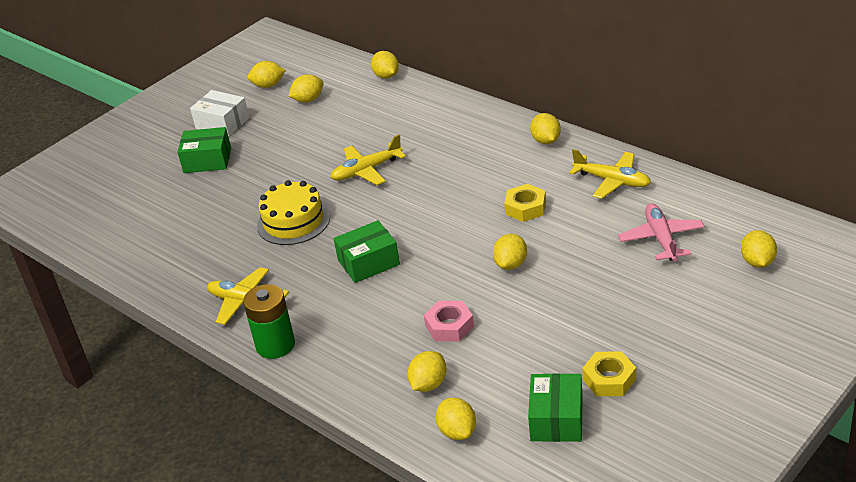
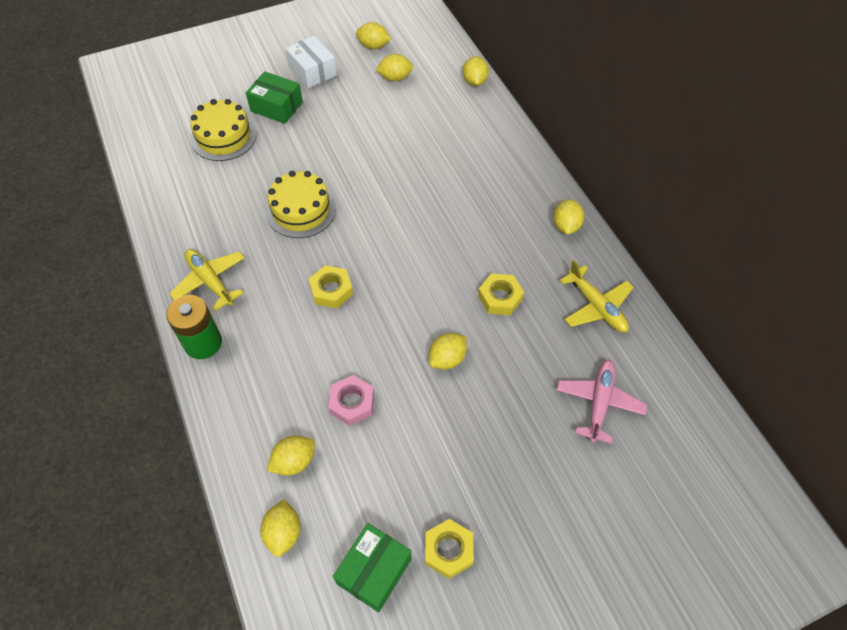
camera: 20 degrees right, 20 degrees up
yellow plane [330,135,406,185] -> none
green box [334,220,400,283] -> yellow nut [309,265,353,308]
yellow lemon [741,230,777,268] -> none
none -> yellow cake [190,99,257,161]

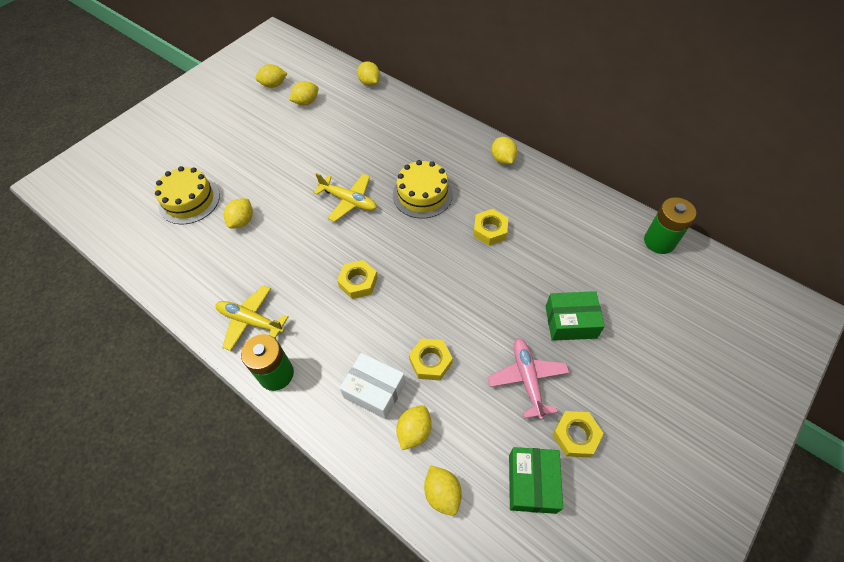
camera: 25 degrees left, 0 degrees up
green box [246,71,303,124] -> green box moved to [545,291,605,341]
yellow cake [266,171,336,238] -> yellow cake moved to [393,160,453,219]
white box [285,36,337,88] -> white box moved to [340,353,406,419]
pink nut [328,375,374,426] -> yellow nut [409,338,453,380]
yellow lemon [429,333,467,369] -> yellow lemon moved to [224,199,253,228]
pink plane [557,359,647,444] -> pink plane moved to [488,338,570,420]
yellow plane [559,260,634,332] -> yellow plane moved to [313,173,377,222]
none -> green battery [644,197,696,254]

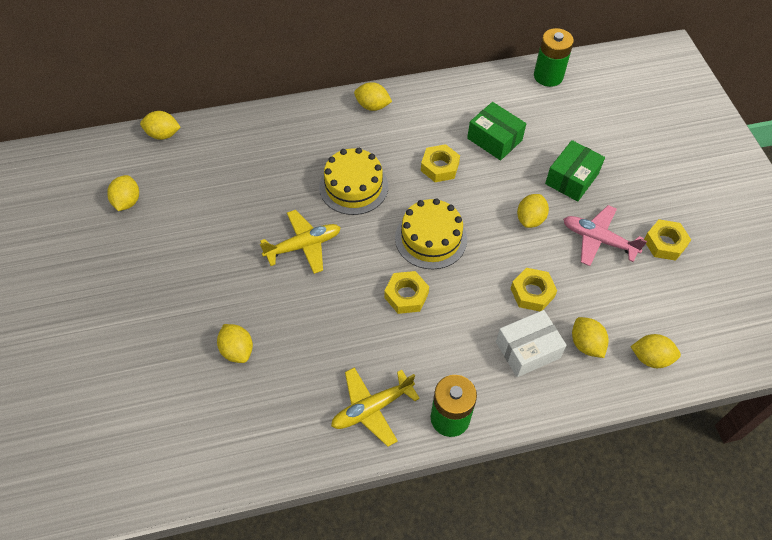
camera: 55 degrees left, 0 degrees up
yellow cake [155,166,220,224] -> yellow cake moved to [395,198,467,269]
yellow lemon [255,64,287,88] -> yellow lemon moved to [517,194,549,228]
green box [509,447,563,514] -> green box moved to [467,102,526,161]

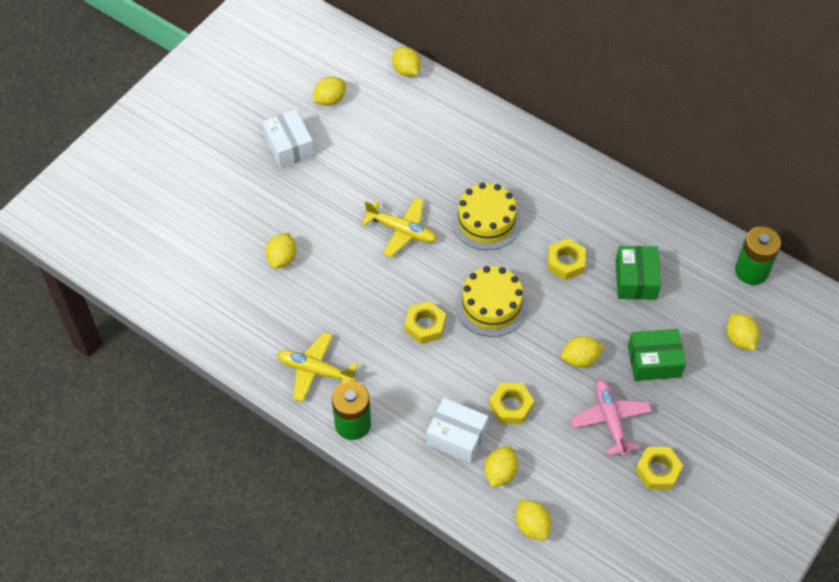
camera: 50 degrees right, 0 degrees up
yellow lemon [354,82,392,111] -> yellow lemon moved to [726,313,760,351]
none -> white box [262,110,314,168]

